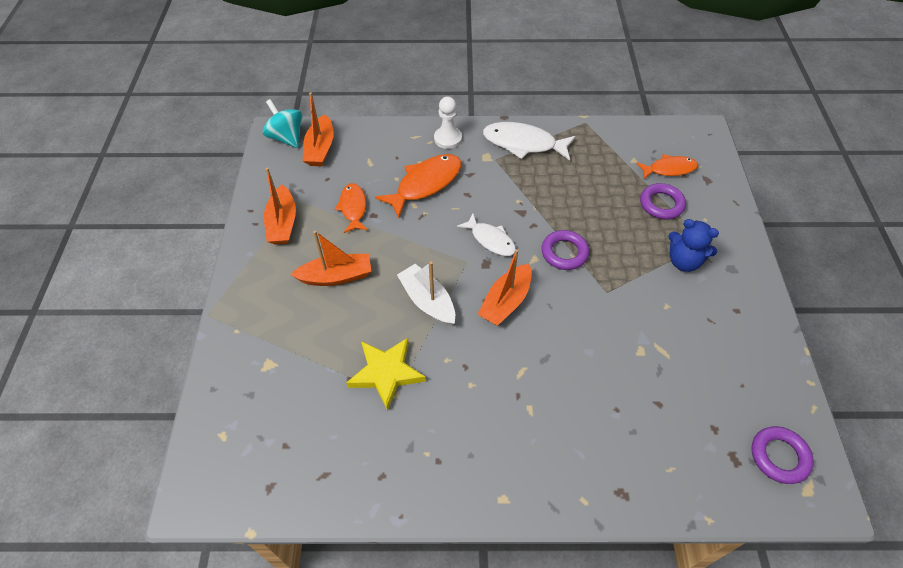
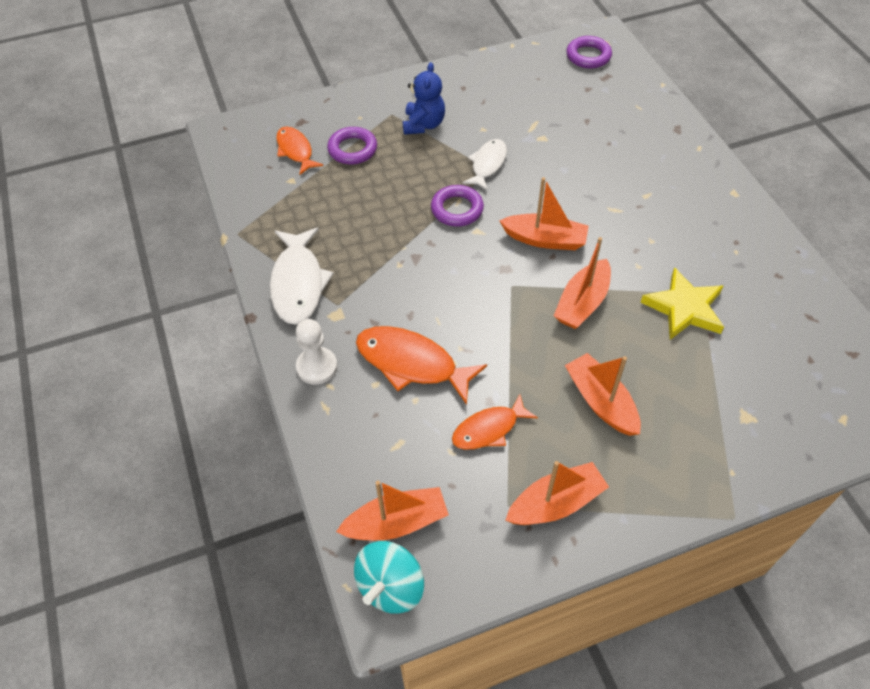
camera: 110 degrees left, 0 degrees up
white boat [397,261,455,326] -> orange boat [554,237,611,329]
white fish [457,214,516,256] -> white fish moved to [463,139,507,191]

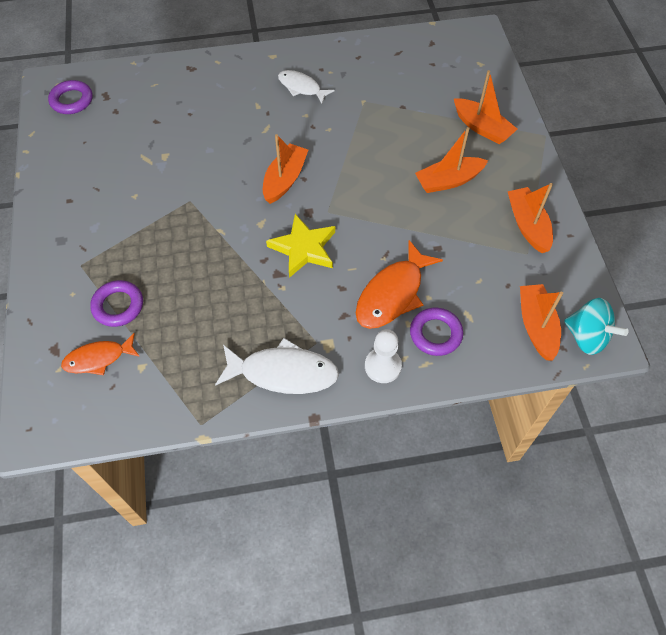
camera: 80 degrees left, 5 degrees up
blue teddy bear [403,62,445,135] -> none
purple ring [431,185,484,227] -> purple ring moved to [410,308,463,356]
orange fish [452,394,538,450] -> none
white fish [463,139,507,191] -> white fish moved to [278,70,334,104]
orange boat [554,237,611,329] -> orange boat moved to [454,70,517,144]
yellow star [640,267,724,340] -> yellow star moved to [266,214,335,278]

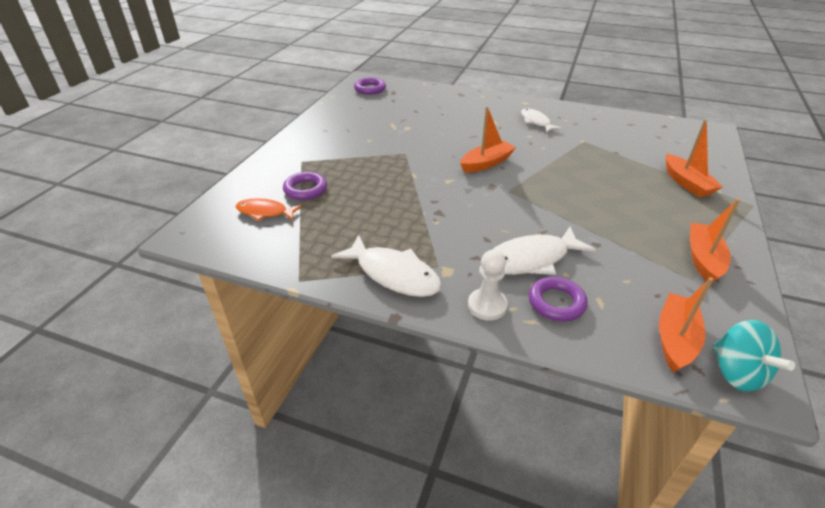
camera: 30 degrees right, 20 degrees down
yellow star [266,214,335,278] -> none
orange fish [356,240,443,329] -> white fish [492,227,596,275]
orange boat [415,127,488,193] -> none

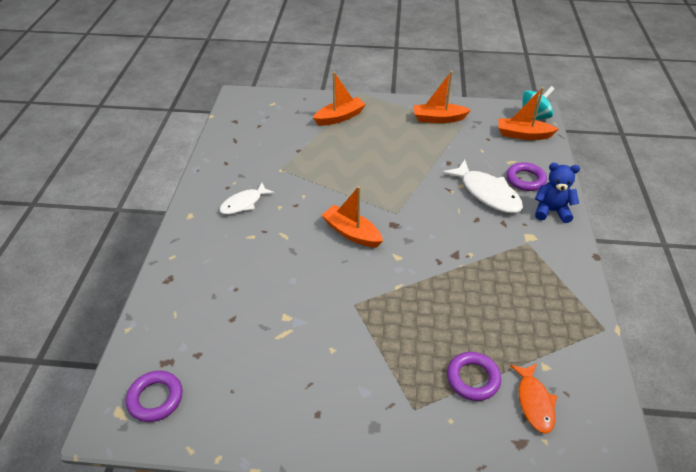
camera: 105 degrees left, 5 degrees up
white fish [331,235,442,297] -> none
white pawn [468,250,508,321] -> blue teddy bear [535,163,580,223]

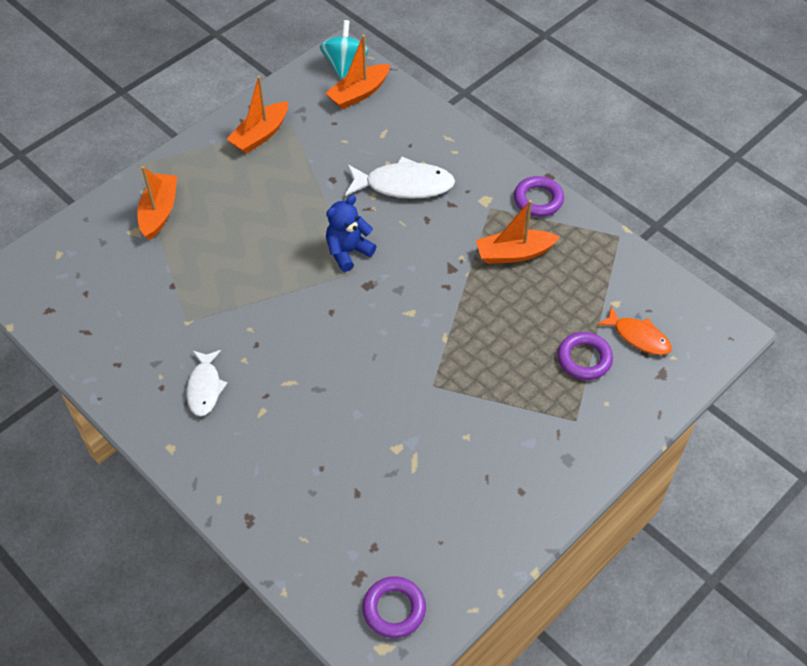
camera: 50 degrees left, 10 degrees up
orange boat [322,186,383,248] -> orange boat moved to [476,200,560,264]
purple ring [506,162,547,191] -> purple ring moved to [514,176,564,217]
blue teddy bear [535,163,580,223] -> blue teddy bear moved to [326,195,377,272]

